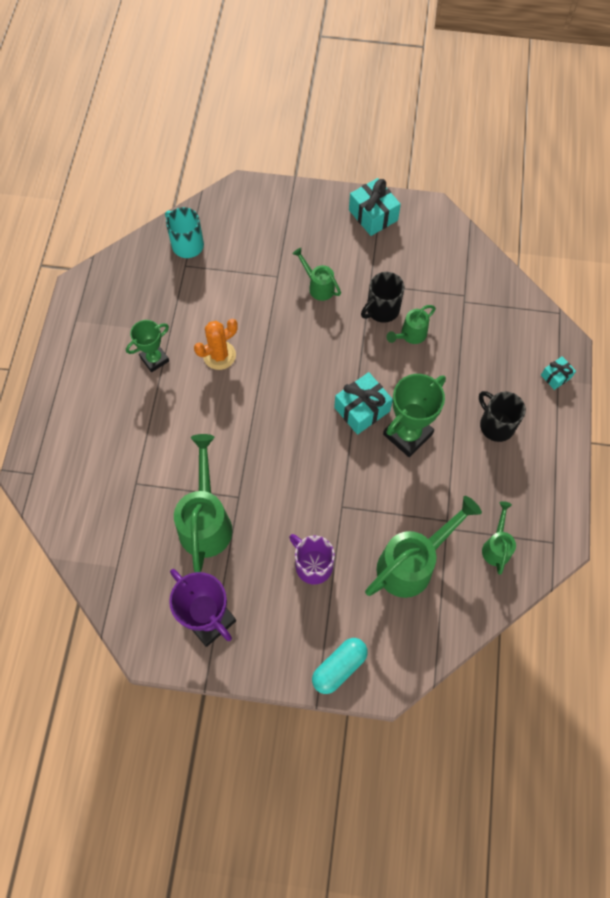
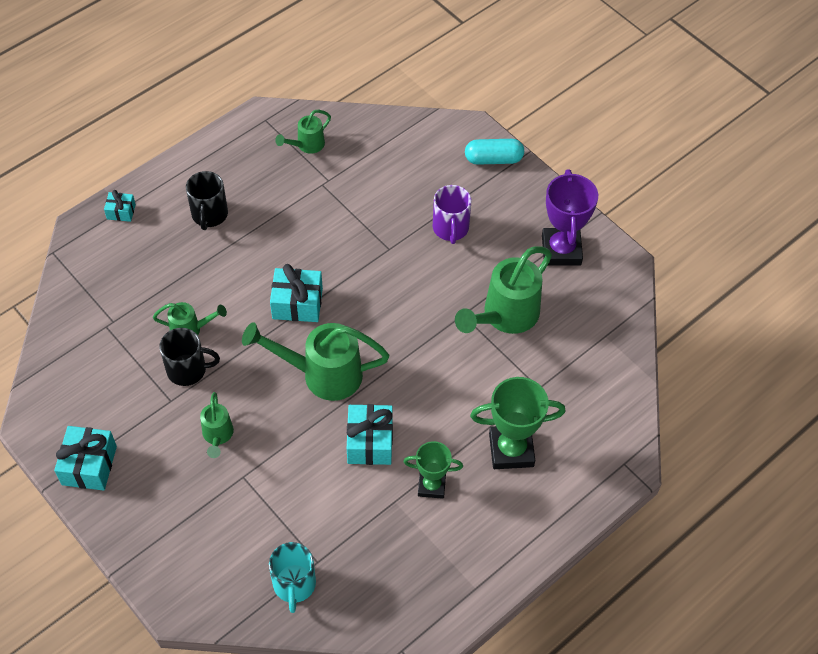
camera: 140 degrees left, 10 degrees down
orange cactus [194,319,238,370] -> turquoise gift [347,404,393,465]
green watering can [365,496,482,598] -> green watering can moved to [242,322,389,401]
green trophy [383,374,446,457] -> green trophy moved to [470,377,566,469]

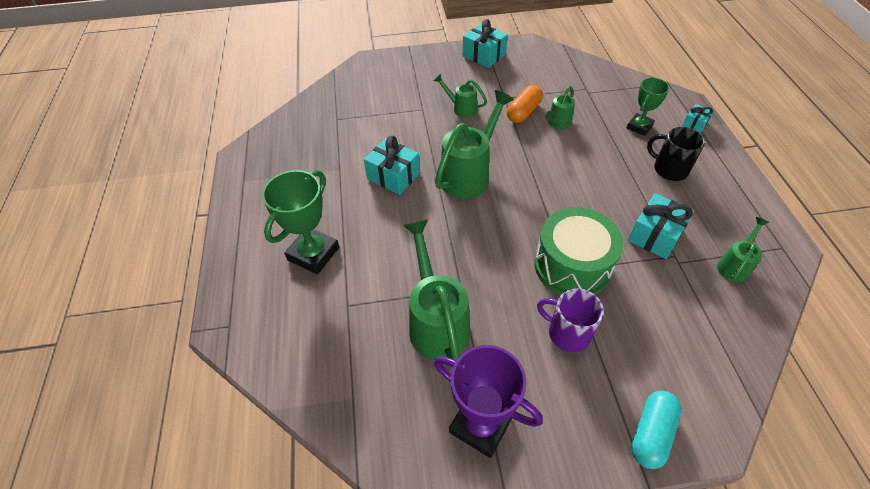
camera: 125 degrees right, 5 degrees down
black mug [159,328,220,386] -> orange capsule [507,85,543,123]
turquoise mug [269,542,316,613] -> none
turquoise gift [270,264,323,322] -> turquoise gift moved to [628,193,694,259]
green watering can [275,110,331,154] -> green watering can turned 45 degrees clockwise [717,217,769,282]
green trophy [404,441,463,499] -> green trophy moved to [627,78,670,136]
none -> green drum [534,207,624,295]

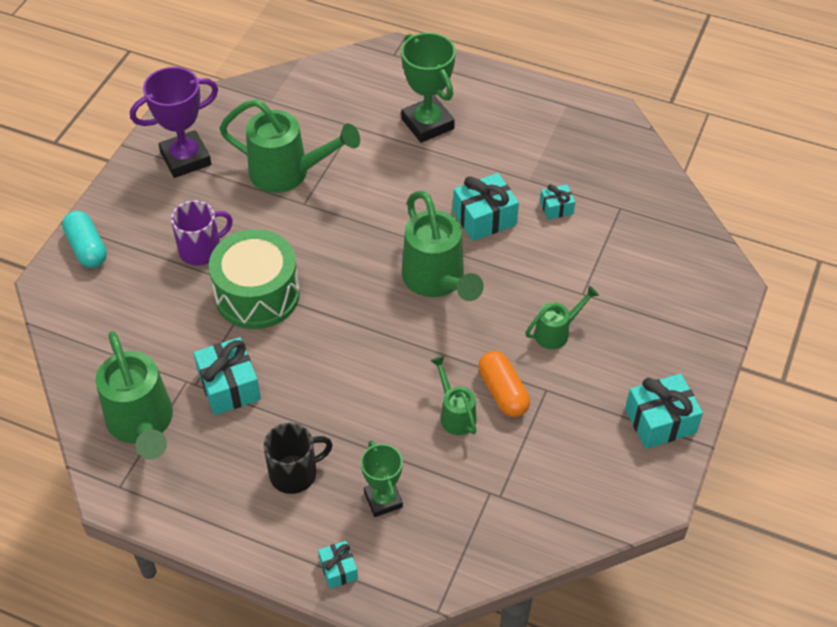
camera: 120 degrees right, 0 degrees up
green watering can [717,217,769,282] -> green watering can [96,331,173,459], size x1.89
none -> turquoise gift [540,184,575,220]

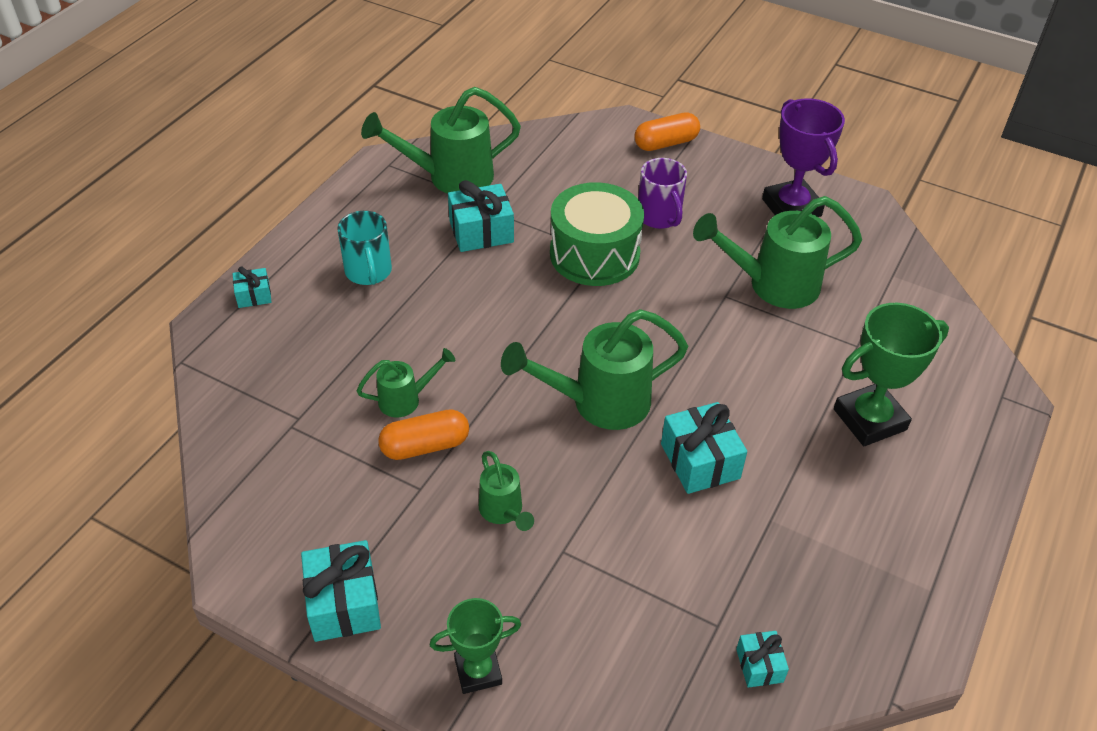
camera: 95 degrees right, 5 degrees down
turquoise capsule [62,211,107,268] -> orange capsule [635,112,700,151]
green watering can [219,99,360,193] -> green watering can turned 60 degrees clockwise [693,196,862,309]
black mug [264,423,333,494] -> turquoise mug [337,211,392,285]
green trophy [361,440,403,517] -> green trophy moved to [430,598,521,694]
turquoise gift [540,184,575,220] -> turquoise gift moved to [736,631,789,688]

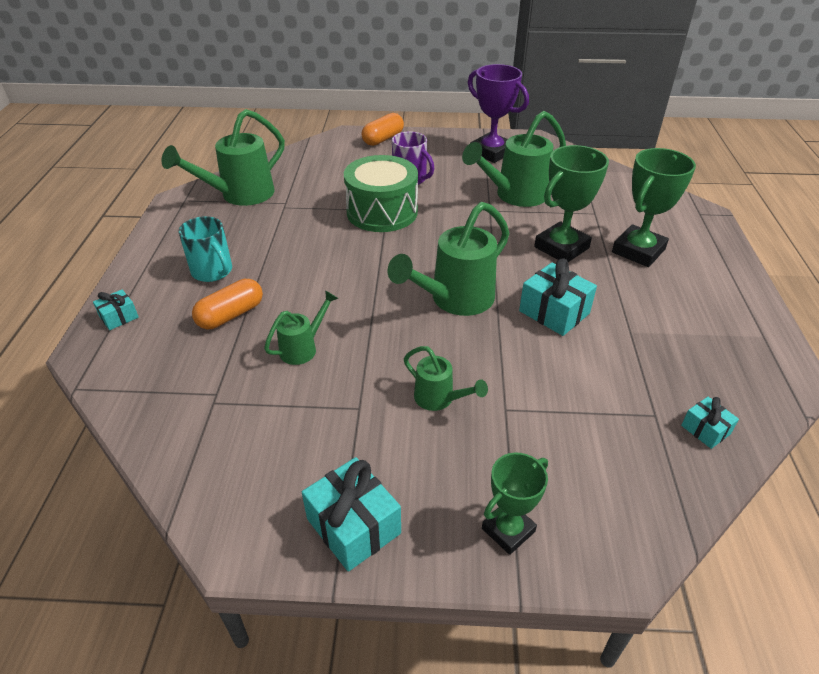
camera: 25 degrees left, 5 degrees down
orange capsule [378,409,469,460] -> orange capsule moved to [192,279,263,329]
turquoise gift [448,180,514,252] -> none
none -> green trophy [534,145,609,262]

